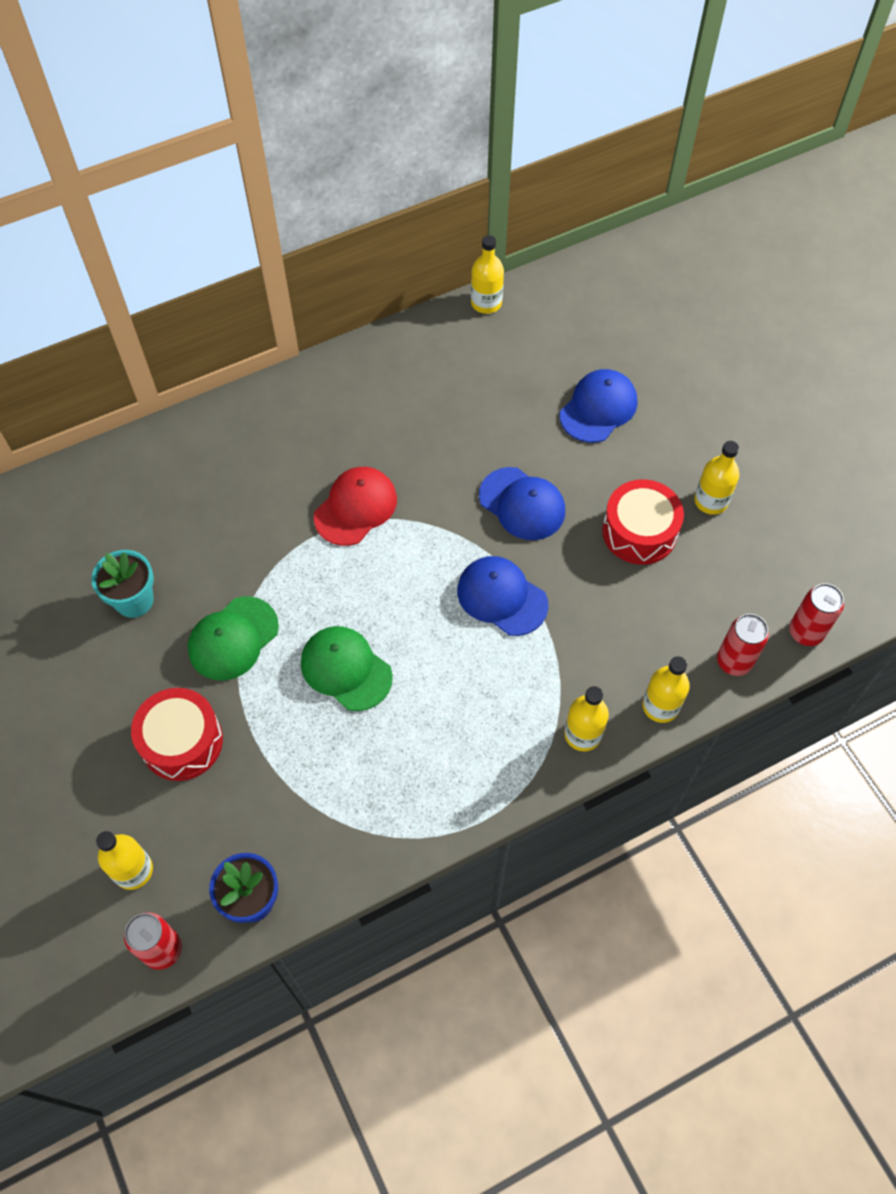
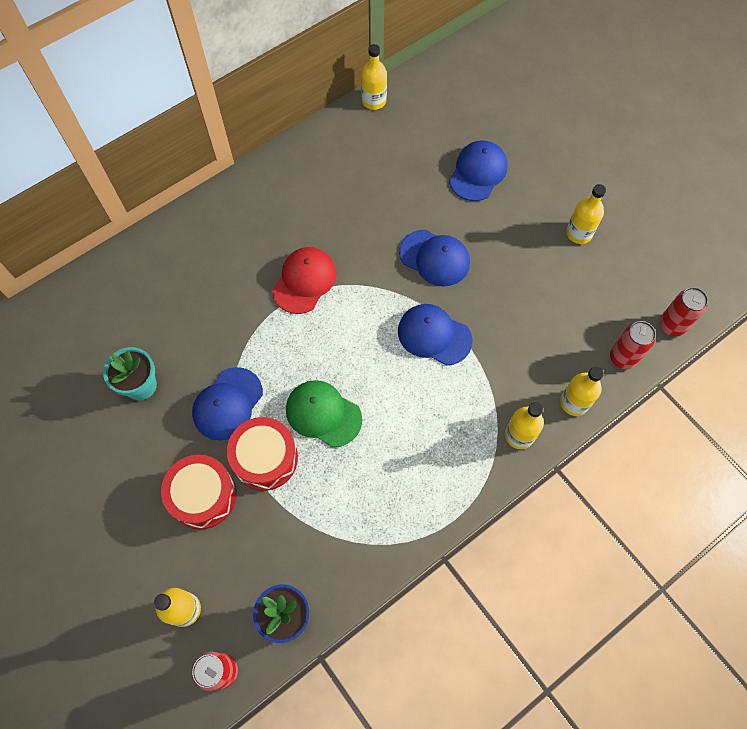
camera: 10 degrees left, 5 degrees up
green cap [188,596,279,681] -> blue cap [192,367,263,441]
red drum [602,479,684,565] -> red drum moved to [227,417,298,491]

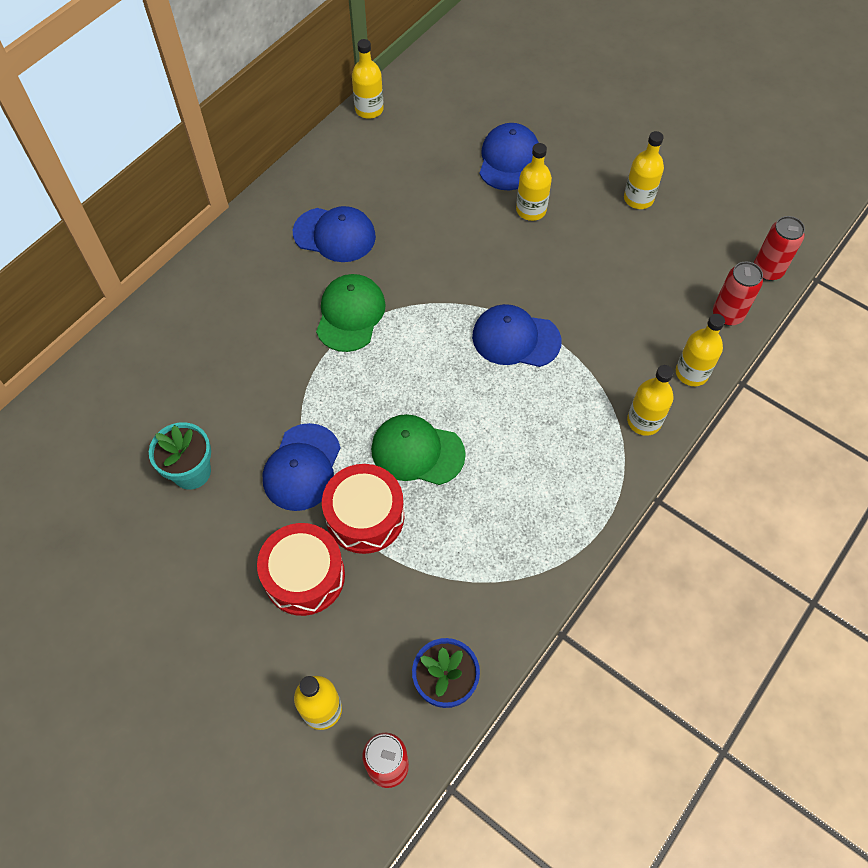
camera: 15 degrees left, 5 degrees down
red cap [272,247,336,314] -> green cap [316,274,386,352]
blue cap [399,230,470,286] -> blue cap moved to [293,206,376,262]
none -> yellow bottle [516,143,552,221]

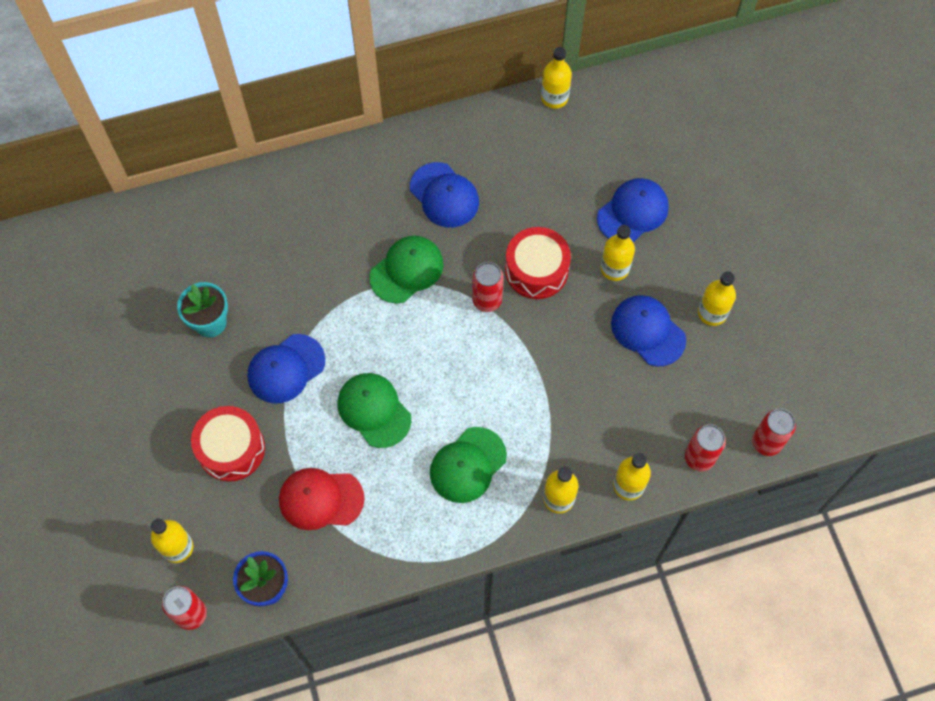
camera: 35 degrees right, 5 degrees up
red drum [322,464,404,554] -> red drum moved to [505,227,571,299]
blue cap [472,304,562,367] -> blue cap moved to [611,295,686,366]
none -> red cap [279,468,365,530]
none -> green cap [430,427,507,503]
none -> red can [472,262,504,312]

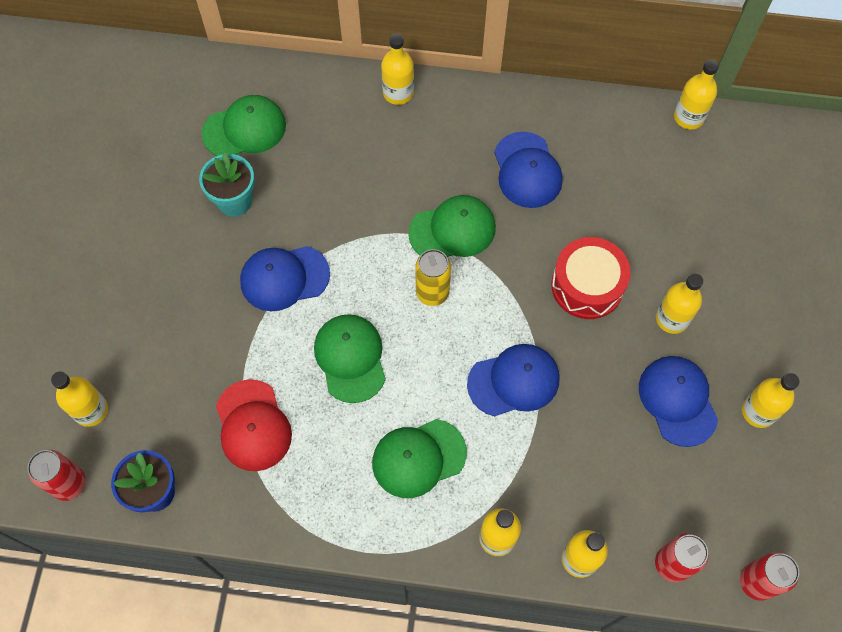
camera: 25 degrees right, 0 degrees up
red drum [191,406,265,482] -> none
red cap [279,468,365,530] -> red cap turned 135 degrees counterclockwise [216,379,292,471]
red can [472,262,504,312] -> none
blue cap [597,178,669,242] -> blue cap moved to [467,344,560,416]
none -> green cap [201,95,286,156]
none -> yellow bottle [381,33,414,105]
none -> yellow can [415,249,451,306]

